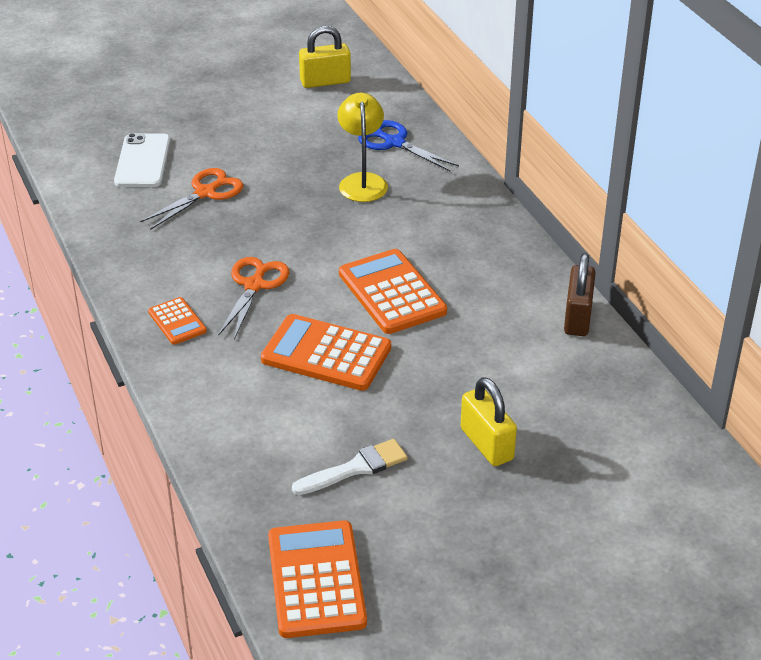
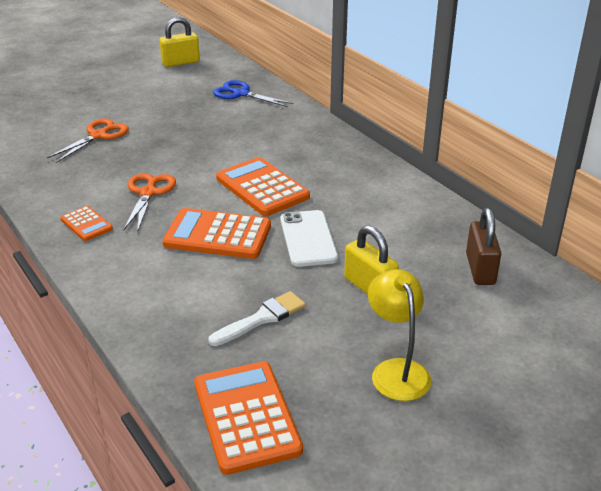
camera: 10 degrees left, 5 degrees down
white phone [114,133,170,187] -> white phone moved to [280,210,338,267]
yellow lamp [337,93,388,202] -> yellow lamp moved to [368,269,431,401]
brown padlock [564,253,596,336] -> brown padlock moved to [466,208,501,285]

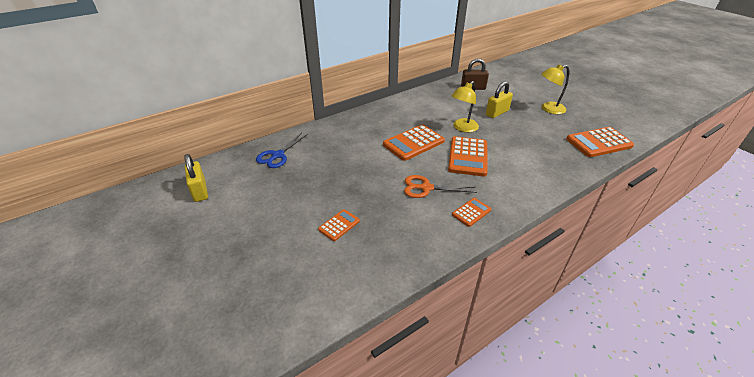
camera: 90 degrees left, 5 degrees up
orange scissors [47,118,129,163] -> orange calculator [318,209,360,241]
white brush [208,291,306,346] -> none
white phone [280,210,338,267] -> yellow lamp [452,81,479,132]

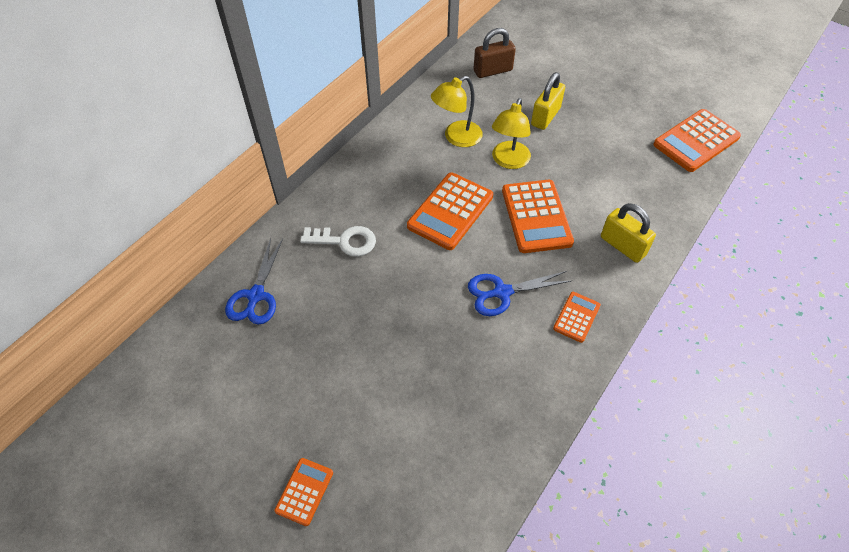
camera: 20 degrees left, 15 degrees up
yellow padlock [185,154,208,202] -> yellow padlock moved to [601,203,656,263]
orange calculator [318,209,360,241] -> orange calculator moved to [274,458,333,526]
orange scissors [404,175,477,198] -> blue scissors [468,271,571,316]
yellow lamp [541,65,569,114] -> yellow lamp moved to [431,76,483,147]
none -> white key [300,226,376,256]

